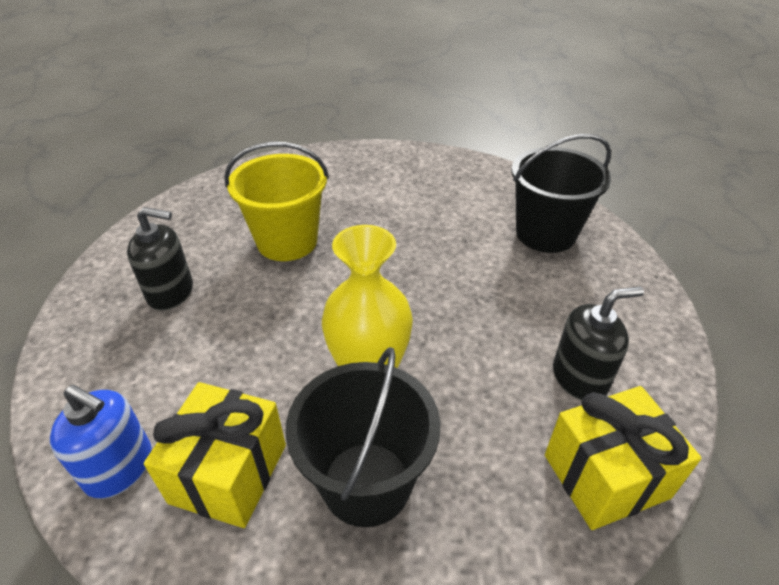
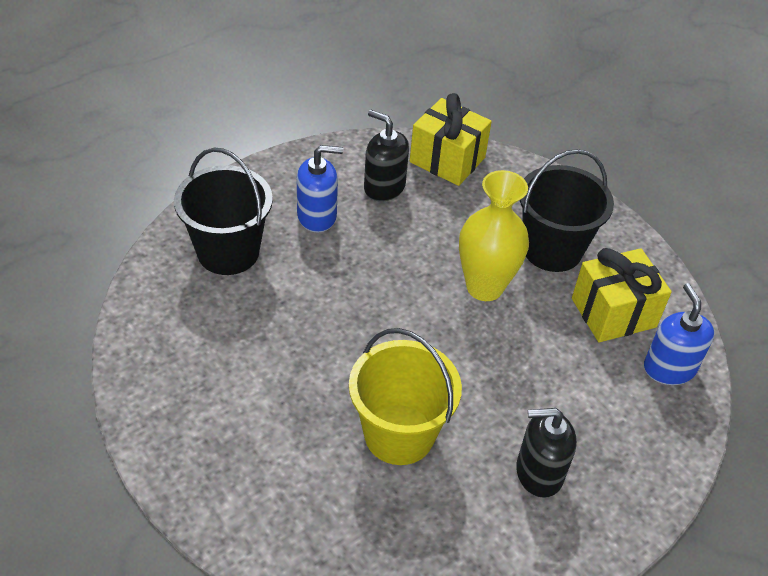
camera: 130 degrees left, 5 degrees up
black soap dispenser [127,207,193,311] -> black soap dispenser turned 60 degrees counterclockwise [516,408,577,498]
none -> blue soap dispenser [297,145,343,232]

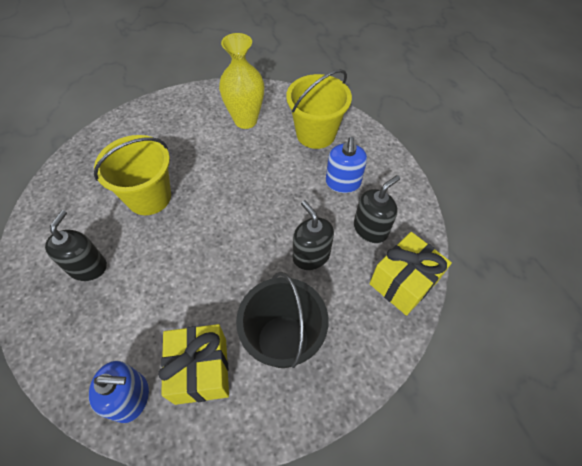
camera: 105 degrees right, 10 degrees up
black bucket [174,148,273,275] -> yellow bucket [286,69,352,149]
yellow vase [459,170,529,301] -> yellow vase moved to [219,33,264,129]
none -> black soap dispenser [293,200,334,270]

